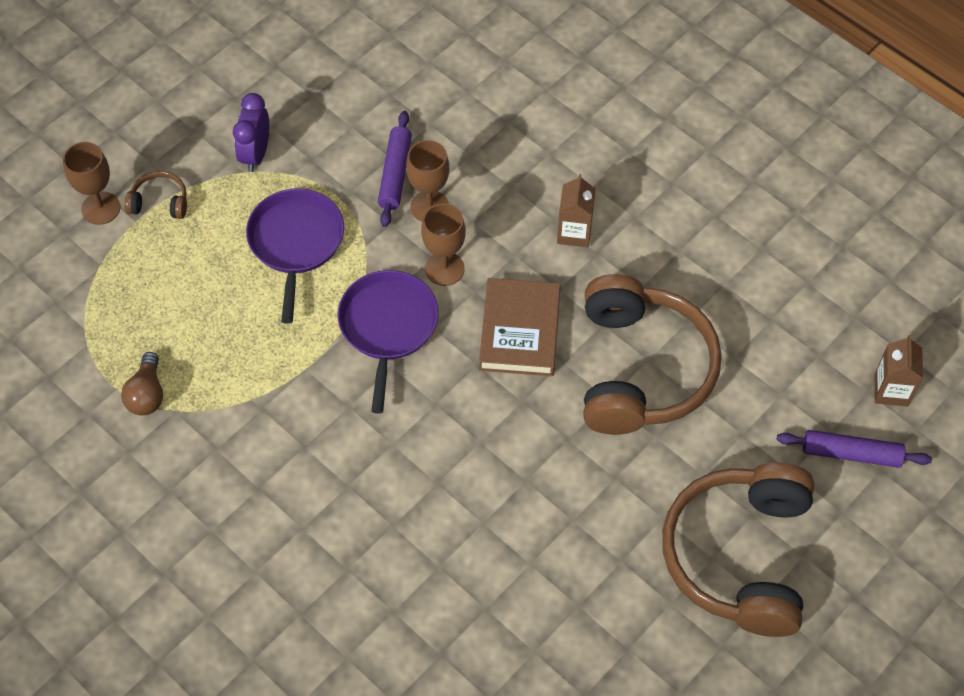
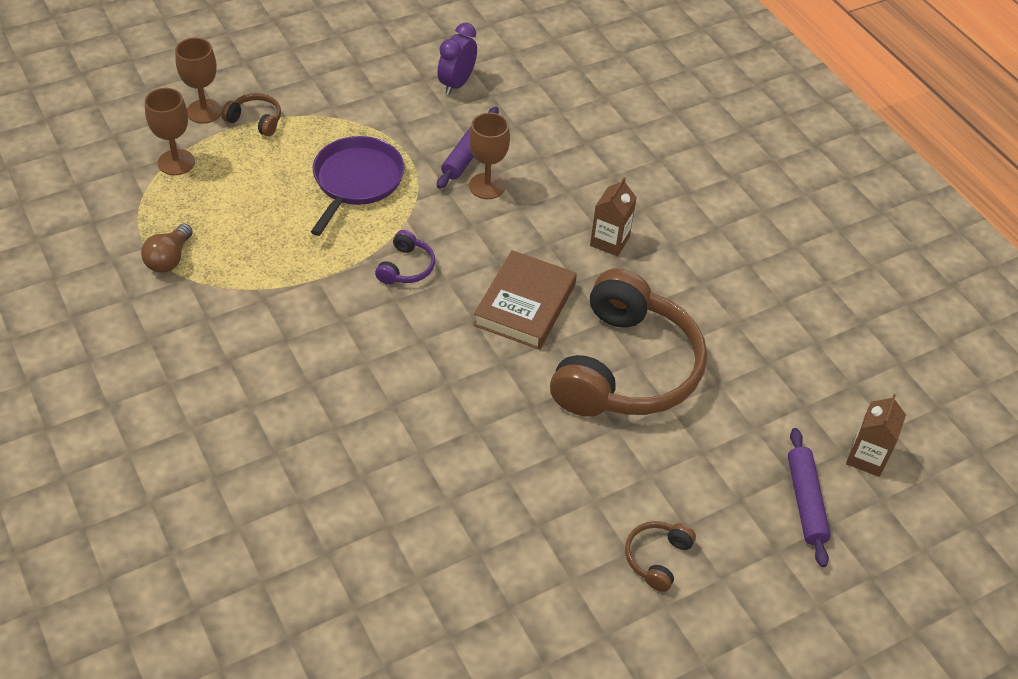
camera: 15 degrees right, 10 degrees down
purple clock [233,93,269,172] -> purple clock moved to [437,23,477,95]
purple pan [338,270,438,414] -> purple headphones [375,230,435,285]
brown goblet [421,203,466,286] -> brown goblet moved to [145,88,195,175]
brown headphones [662,463,815,637] -> brown headphones [625,521,696,592], size x0.40
purple rolling pin [777,430,932,468] -> purple rolling pin turned 60 degrees clockwise [788,428,831,567]

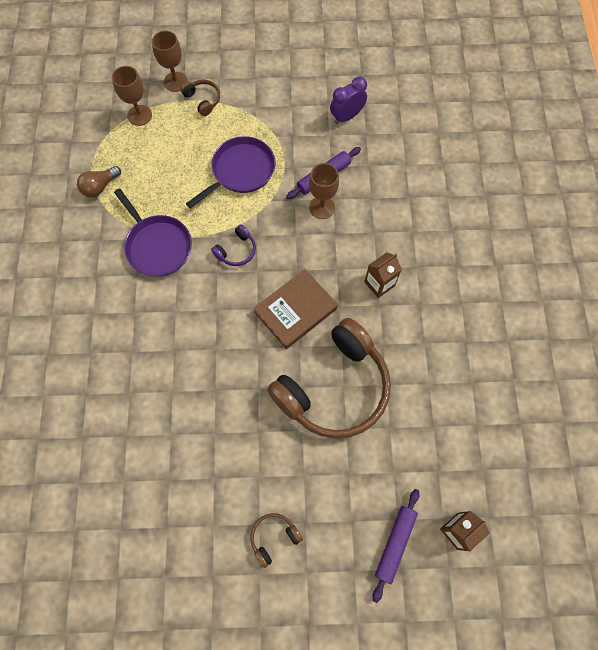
camera: 30 degrees right, 20 degrees up
none -> purple pan [114,188,192,277]

